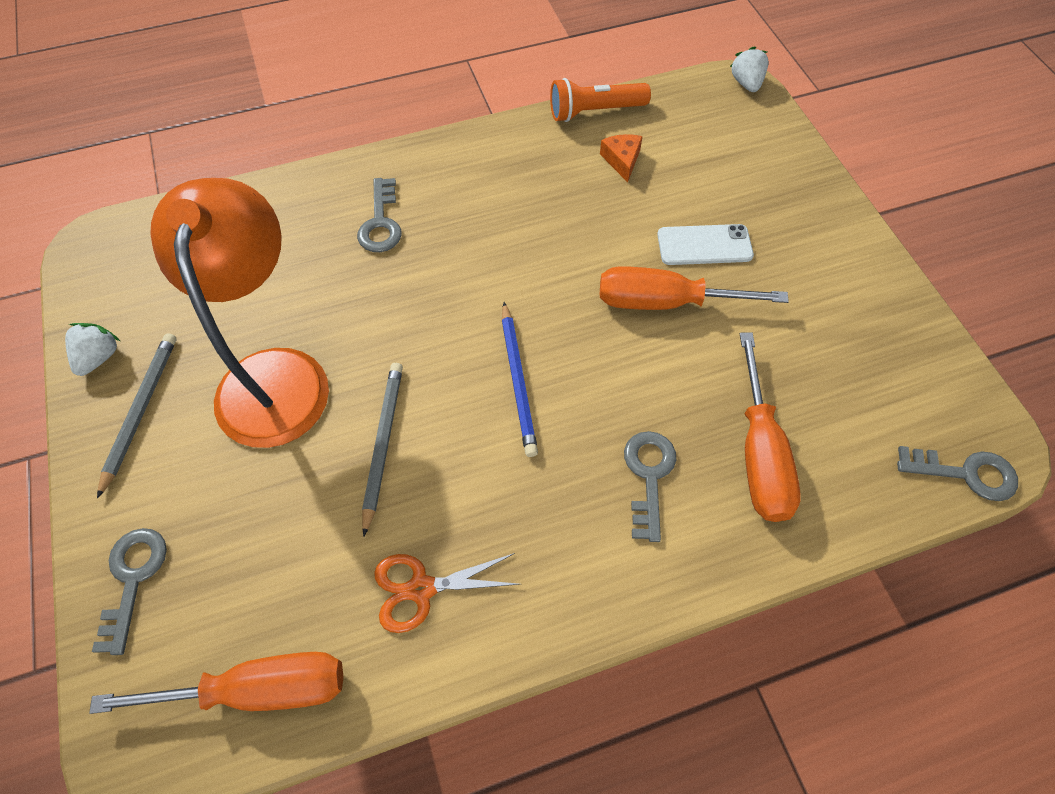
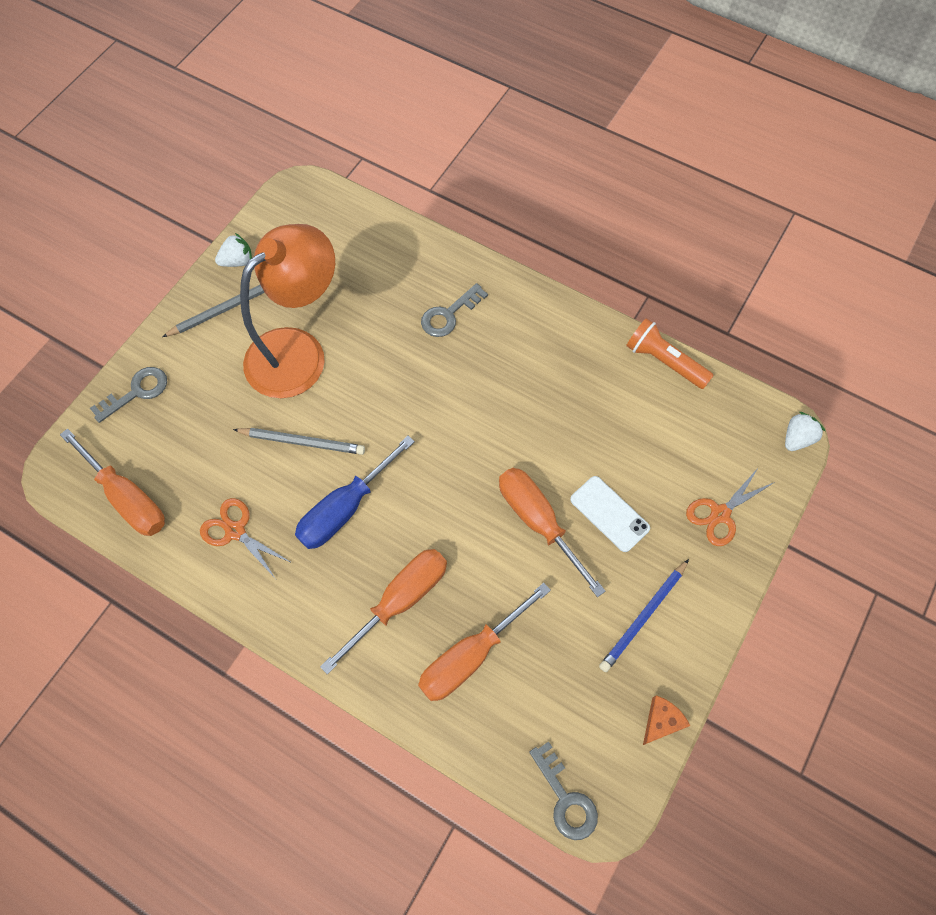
camera: 50 degrees right, 5 degrees up
grey pencil [362,363,403,537] -> grey pencil turned 45 degrees clockwise [233,428,365,455]
blue pencil [502,302,538,457] -> blue pencil moved to [599,559,689,672]
orange cheese [600,134,643,182] -> orange cheese moved to [643,695,690,745]
grey key [624,431,676,542] -> orange screwdriver [320,549,447,675]
none -> blue screwdriver [295,436,415,549]
none -> orange scissors [686,467,775,546]

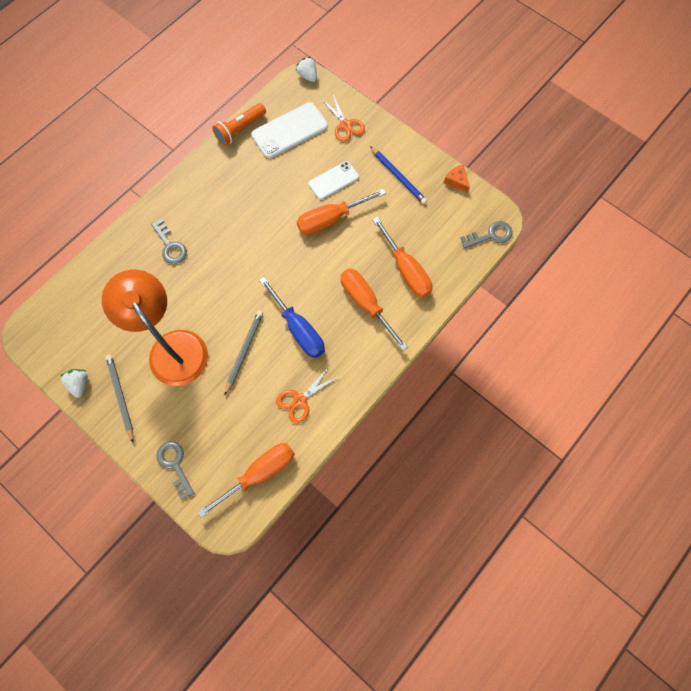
camera: 80 degrees left, 5 degrees up
none -> white phone [251,102,328,158]

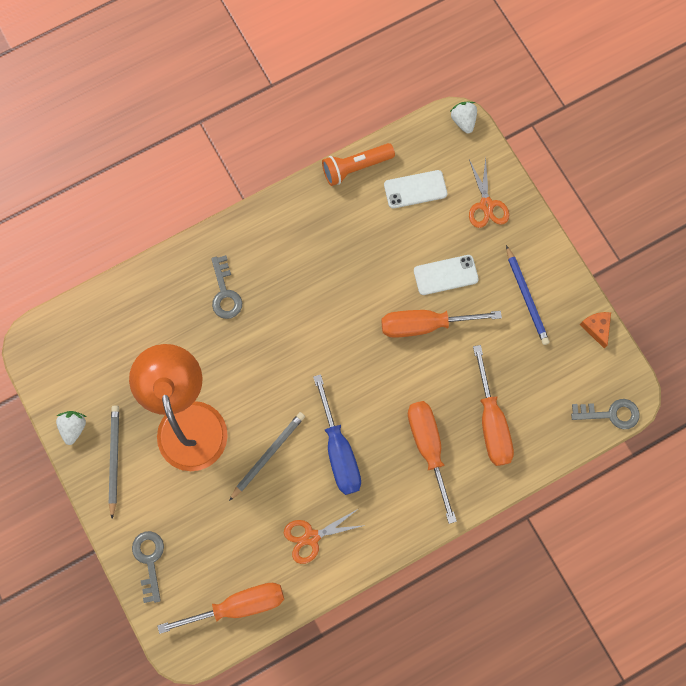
camera: 20 degrees right, 5 degrees up
white phone [251,102,328,158] -> white phone [384,170,447,209], size x0.64

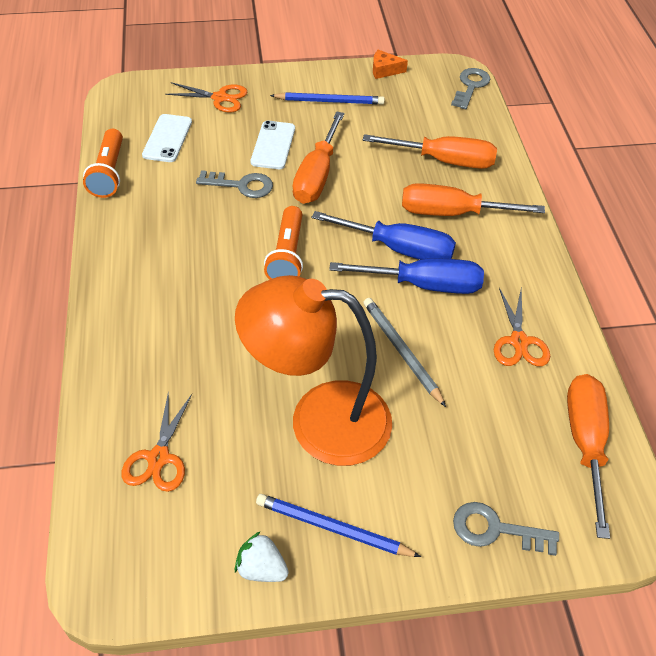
camera: 70 degrees left, 25 degrees down
grey pencil [109,405,119,519] -> blue pencil [256,494,421,557]
grey key [211,255,242,319] -> grey key moved to [196,170,273,198]
white strawberry [450,102,477,133] -> none
none -> orange scissors [121,391,192,492]
none -> orange flashlight [264,206,303,280]
none -> blue screwdriver [312,211,456,260]

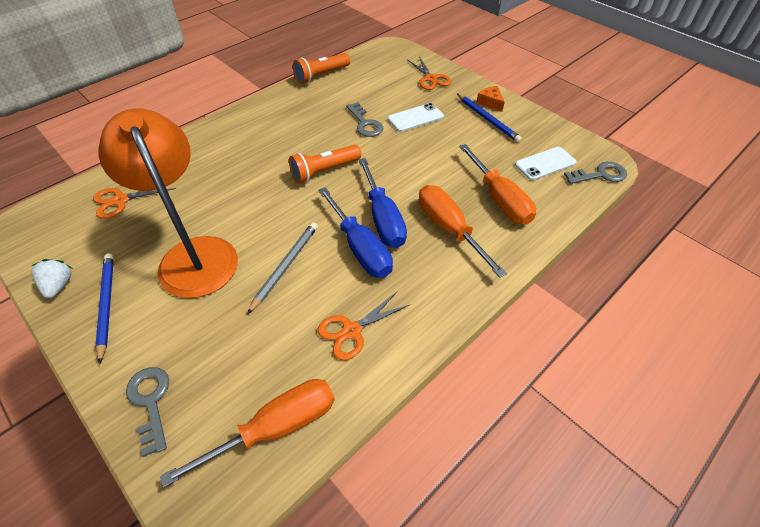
camera: 55 degrees right, 0 degrees up
white phone [142,114,192,162] -> white phone moved to [515,147,577,180]
orange screwdriver [293,111,344,204] -> none
orange cheese [373,50,408,79] -> orange cheese moved to [476,86,505,112]

